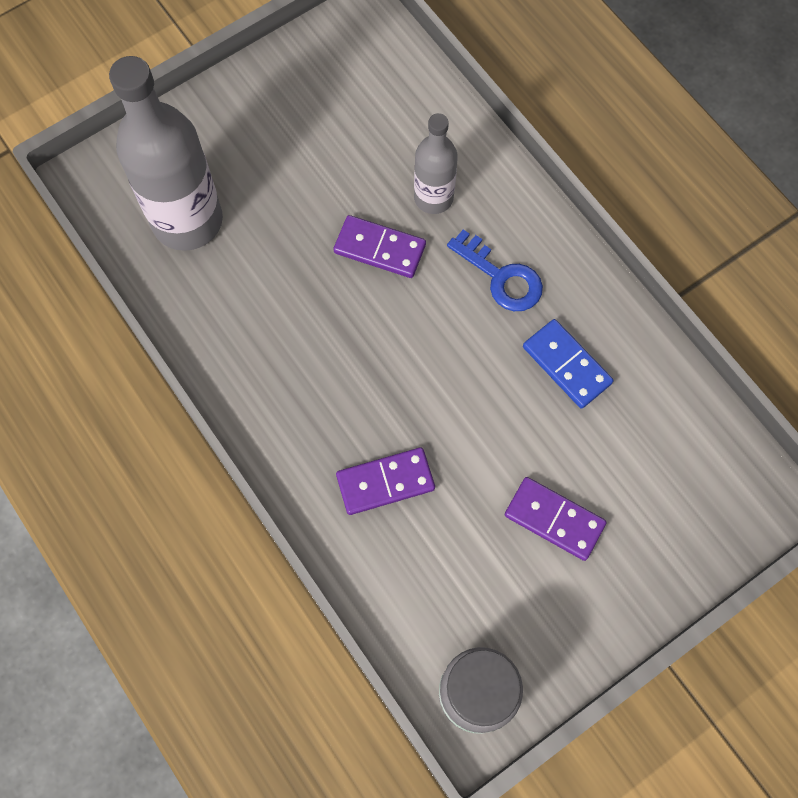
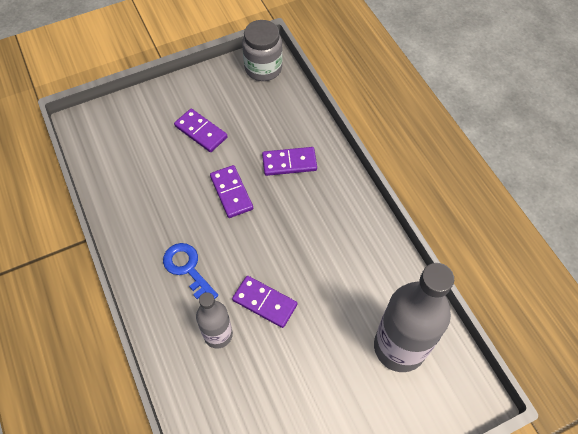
camera: 170 degrees left, 10 degrees down
blue domino [523,319,613,409] -> none
none -> purple domino [210,165,253,218]

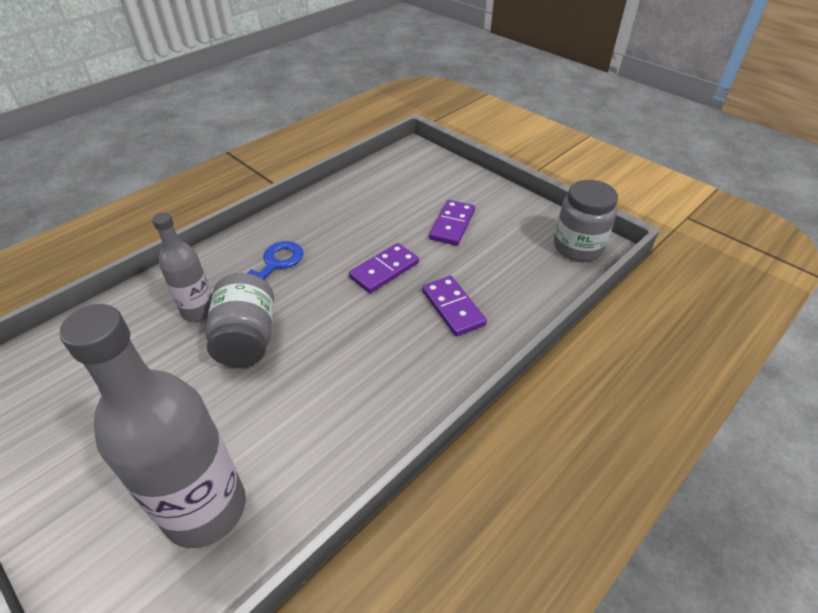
camera: 70 degrees right, 15 degrees down
purple domino [232,276,297,328] -> grey jar [205,273,274,367]

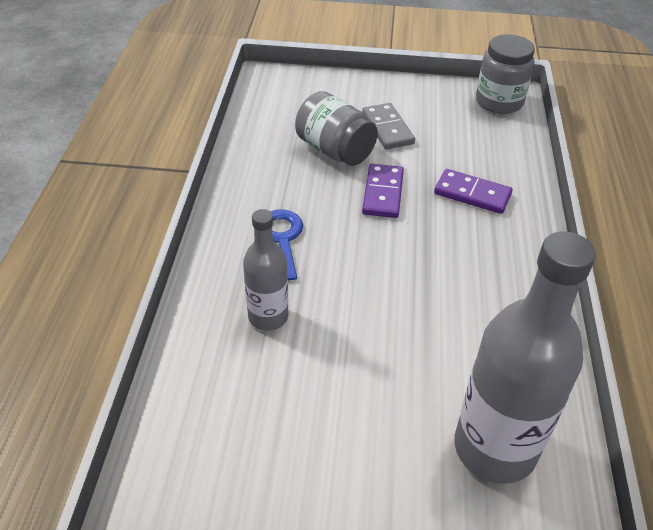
camera: 40 degrees left, 0 degrees up
grey jar [205,273,274,367] -> grey jar moved to [295,91,378,166]
purple domino [429,200,475,246] -> grey domino [362,103,415,149]

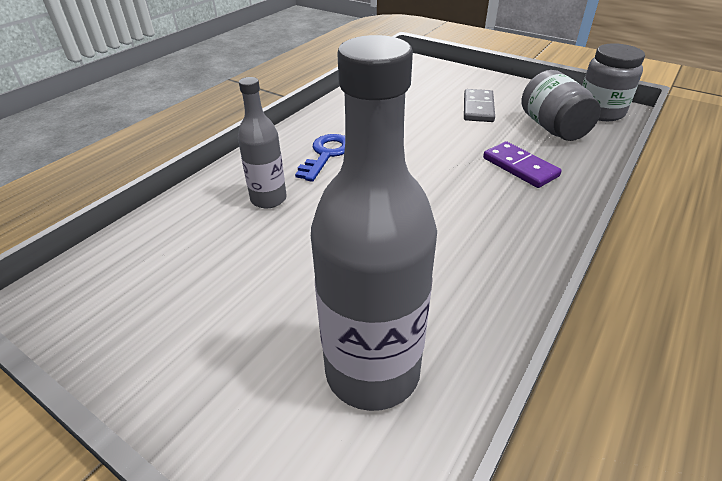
camera: 30 degrees right, 5 degrees down
grey jar [295,91,378,166] -> grey jar moved to [522,70,601,141]
purple domino [362,164,404,218] -> none

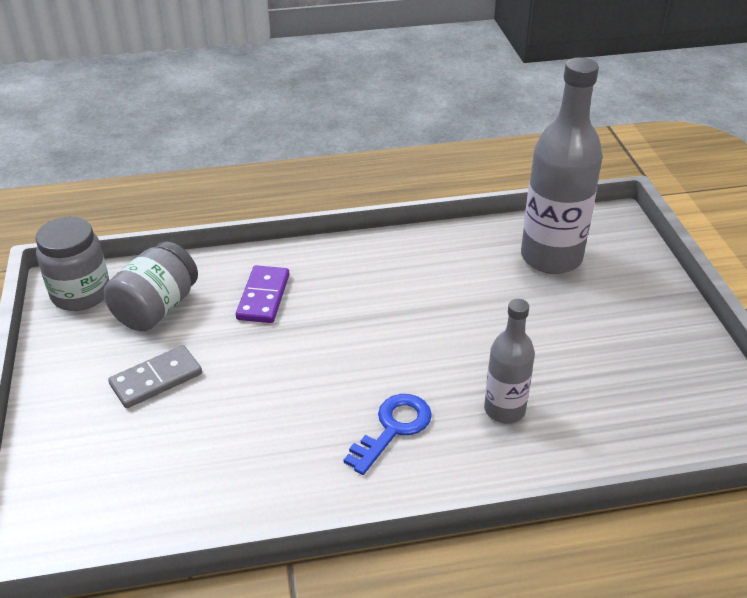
camera: 135 degrees left, 0 degrees up
blue key [295,134,345,182] -> blue key turned 150 degrees clockwise [344,394,432,475]

